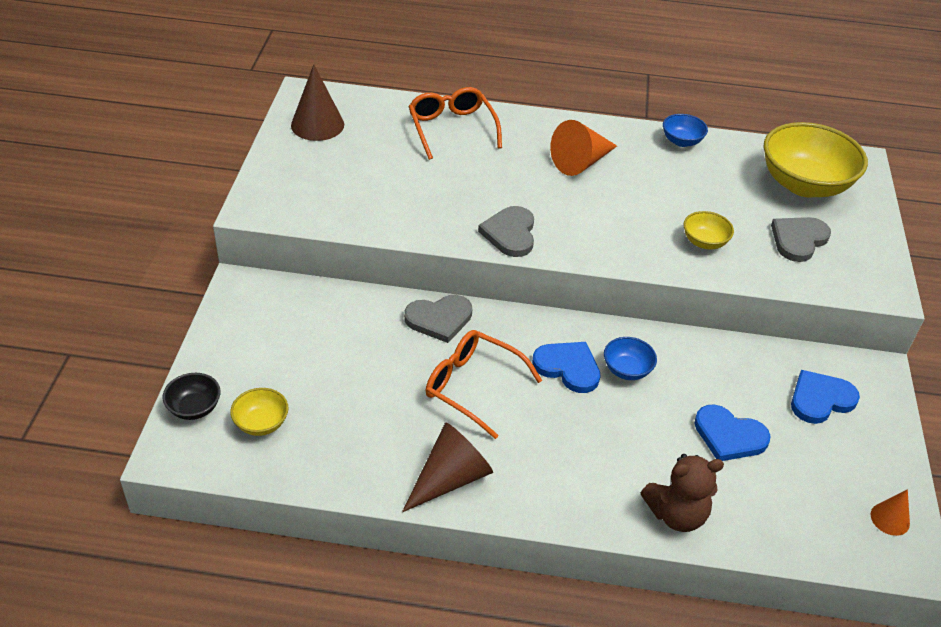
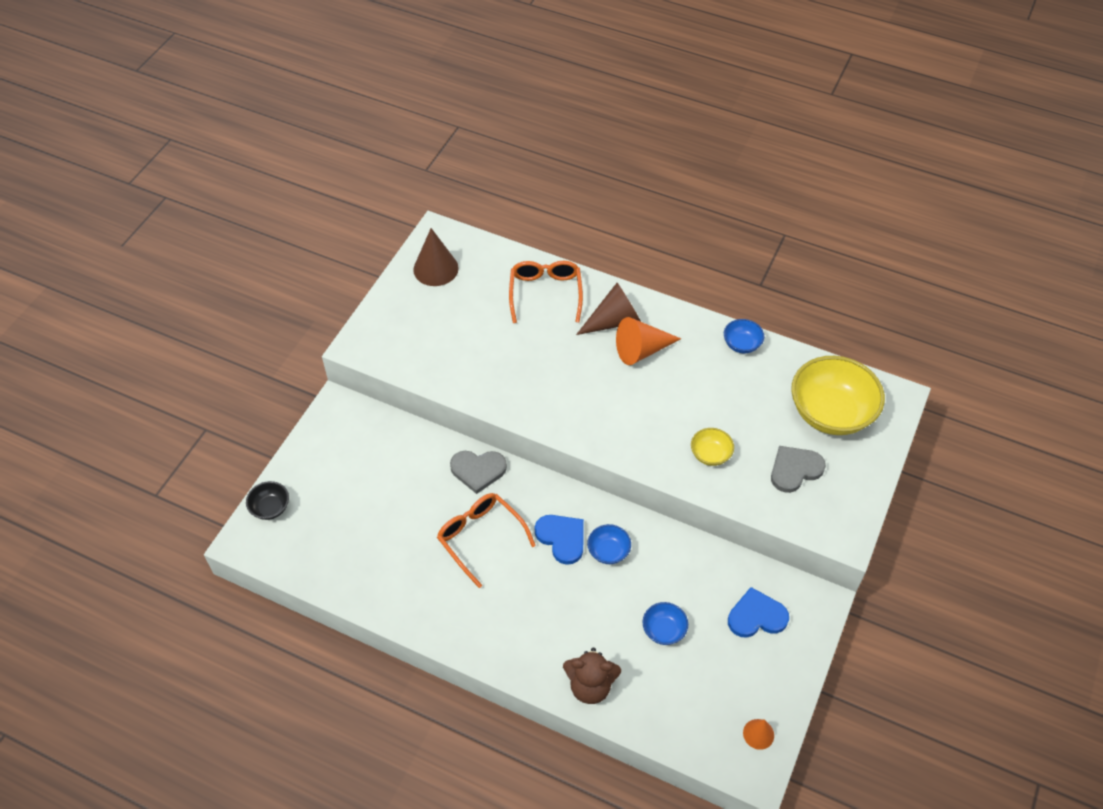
camera: 20 degrees right, 10 degrees up
yellow bowl [230,388,289,436] -> none
brown cone [402,422,493,512] -> brown cone moved to [576,283,641,335]
grey heart [478,206,534,257] -> none
blue heart [694,405,770,461] -> blue bowl [642,602,688,645]

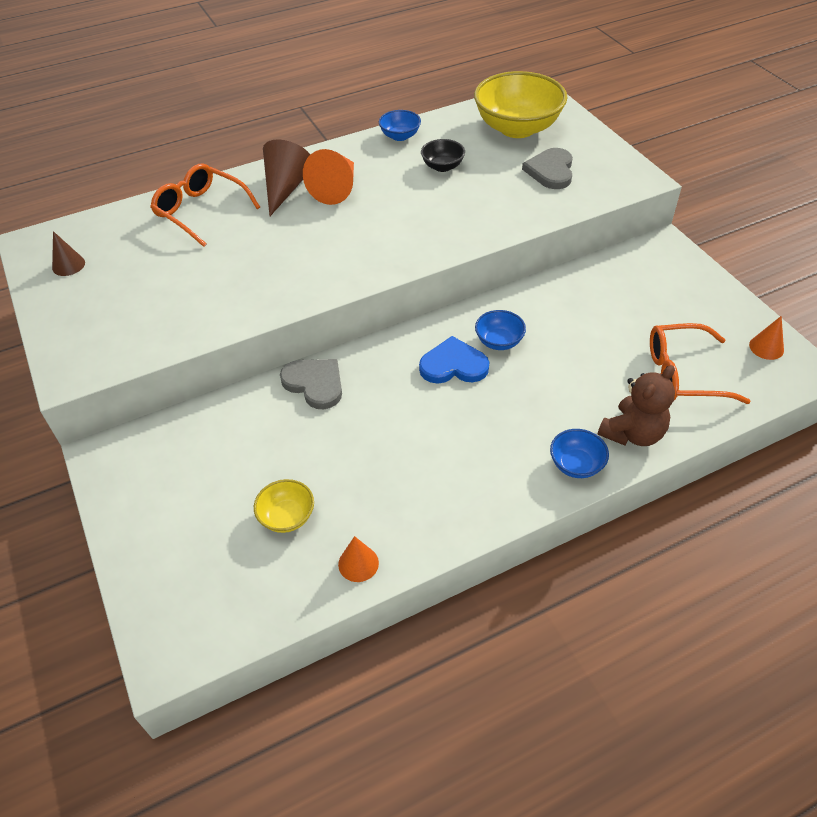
camera: 50 degrees left, 5 degrees down
black bowl [246,481,289,520] -> black bowl moved to [421,139,465,172]
brown cone [413,228,459,286] -> brown cone [52,231,85,276], size x0.56
orange glasses [437,493,536,588] -> orange glasses moved to [650,323,751,404]
grey heart [450,451,507,494] -> grey heart turned 90 degrees counterclockwise [280,359,342,409]
blue bowl [642,602,688,645] -> blue bowl moved to [550,429,609,478]
yellow bowl [691,428,734,466] -> yellow bowl moved to [254,479,314,533]
blue heart [728,587,789,638] -> none
none -> orange cone [338,536,379,582]

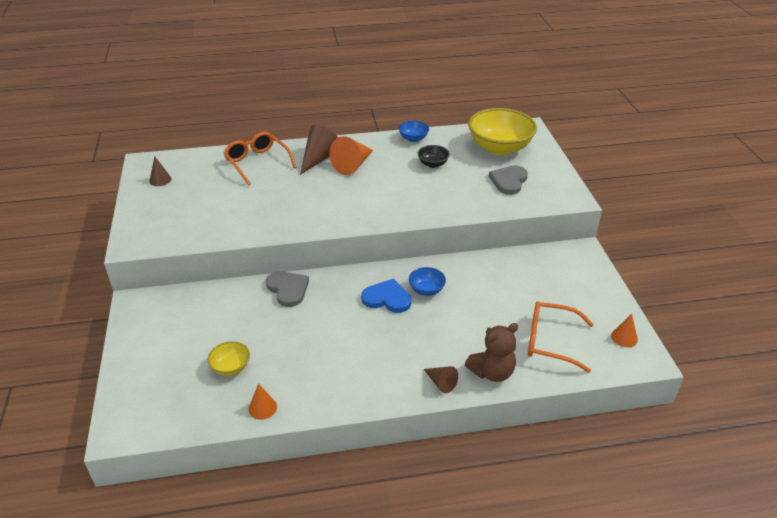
camera: 15 degrees right, 10 degrees down
blue bowl [550,429,609,478] -> brown cone [424,366,458,393]

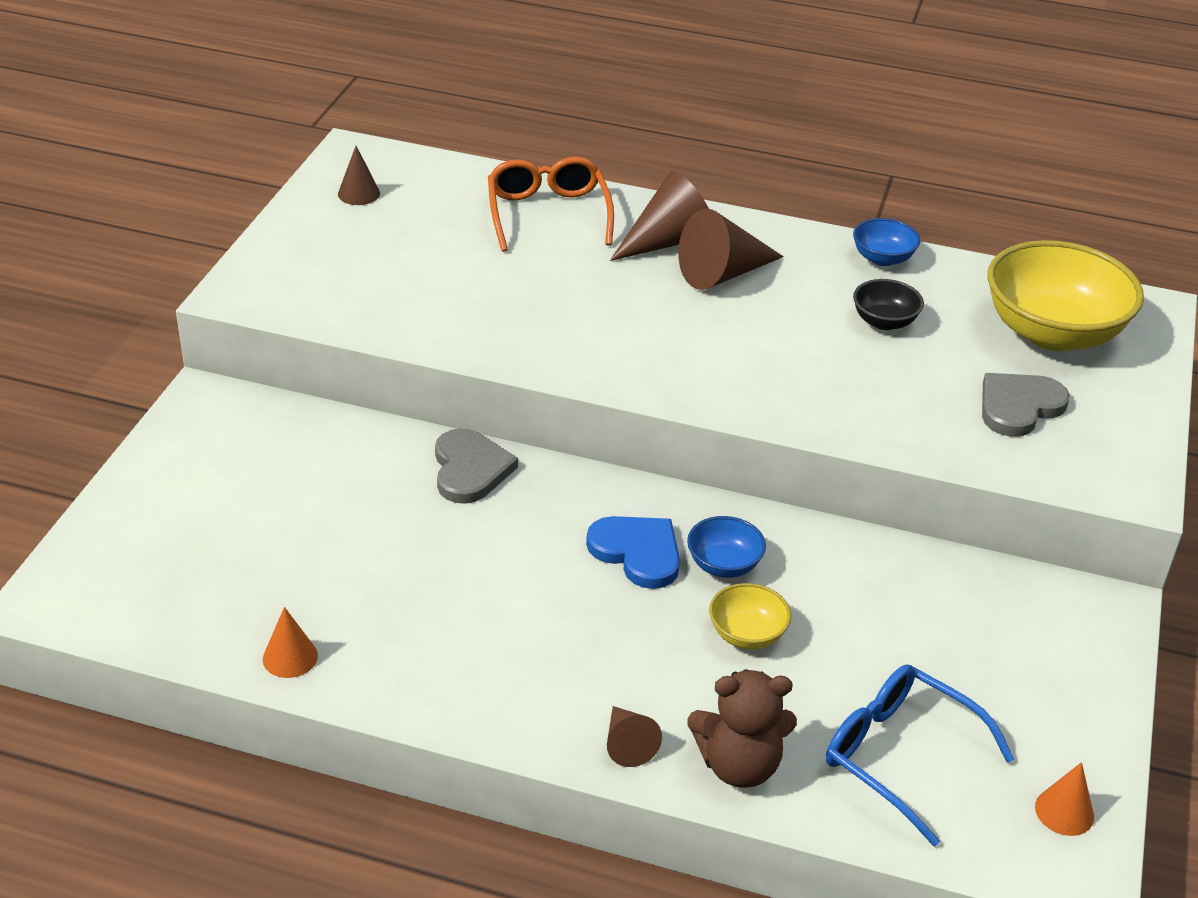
camera: 25 degrees right, 0 degrees up
yellow bowl [208,341,250,376] -> yellow bowl moved to [709,583,791,650]
orange cone [329,136,373,175] -> brown cone [678,208,784,290]
orange glasses [528,301,594,373] -> blue glasses [826,665,1014,847]

